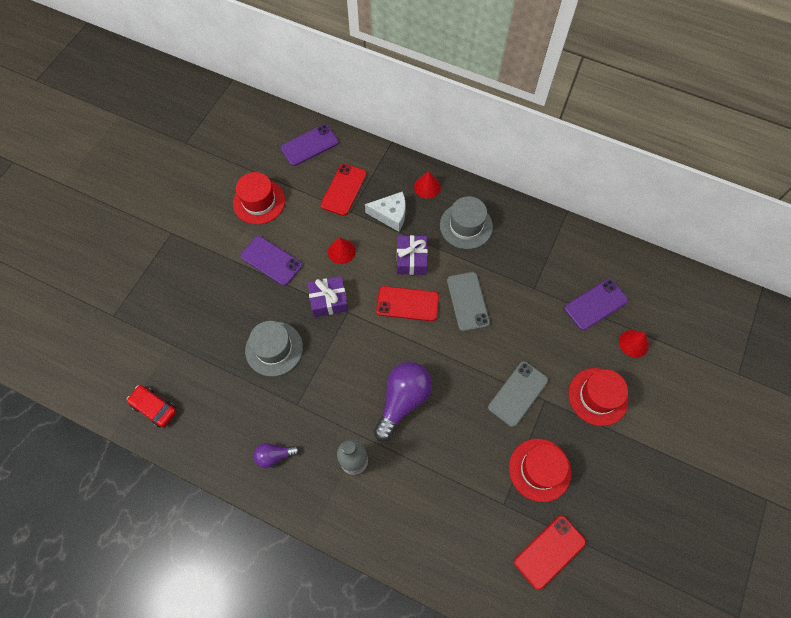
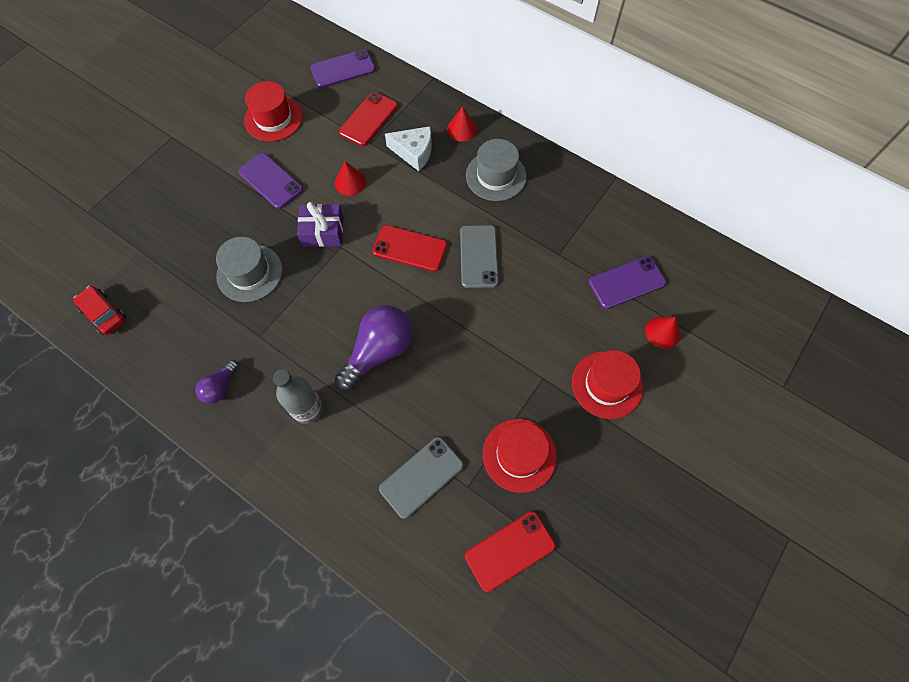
camera: 10 degrees right, 0 degrees up
purple light bulb [254,443,300,468] -> purple light bulb turned 60 degrees counterclockwise [195,360,239,404]
purple gift [397,235,428,275] -> none
grey phone [488,361,548,427] -> grey phone moved to [379,437,464,519]

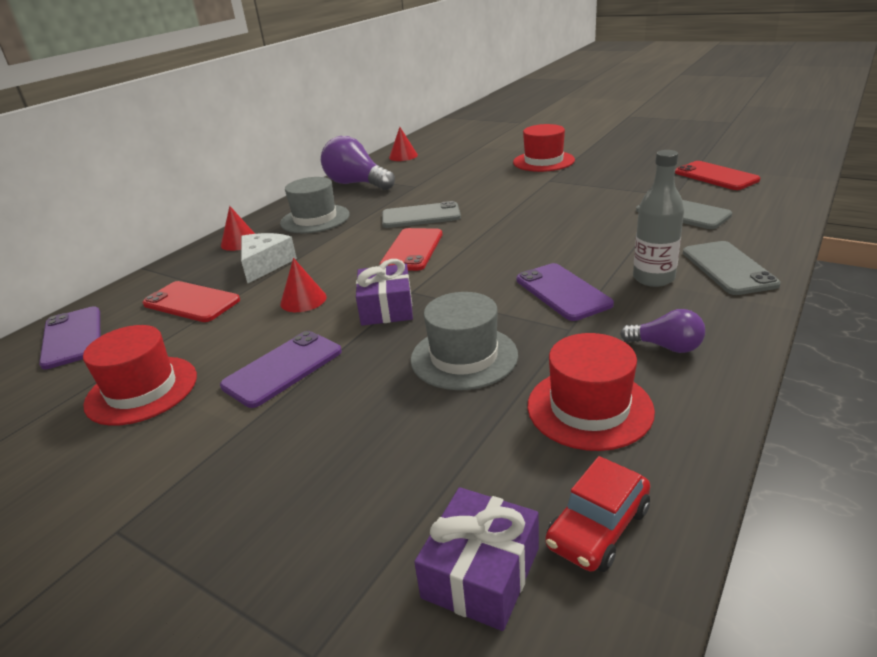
camera: 90 degrees left, 35 degrees down
purple light bulb [335,305,413,391] -> purple light bulb moved to [321,136,395,190]
red hat [483,419,557,493] -> red hat moved to [528,333,655,451]
purple phone [589,256,666,309] -> purple phone moved to [516,263,614,321]
red cone [645,317,681,349] -> red cone moved to [389,127,418,161]
none -> purple gift [414,487,539,631]
none -> grey phone [683,241,781,295]

